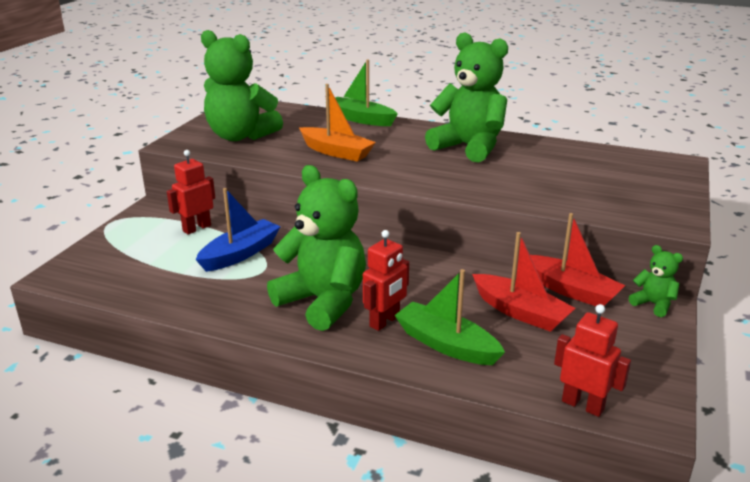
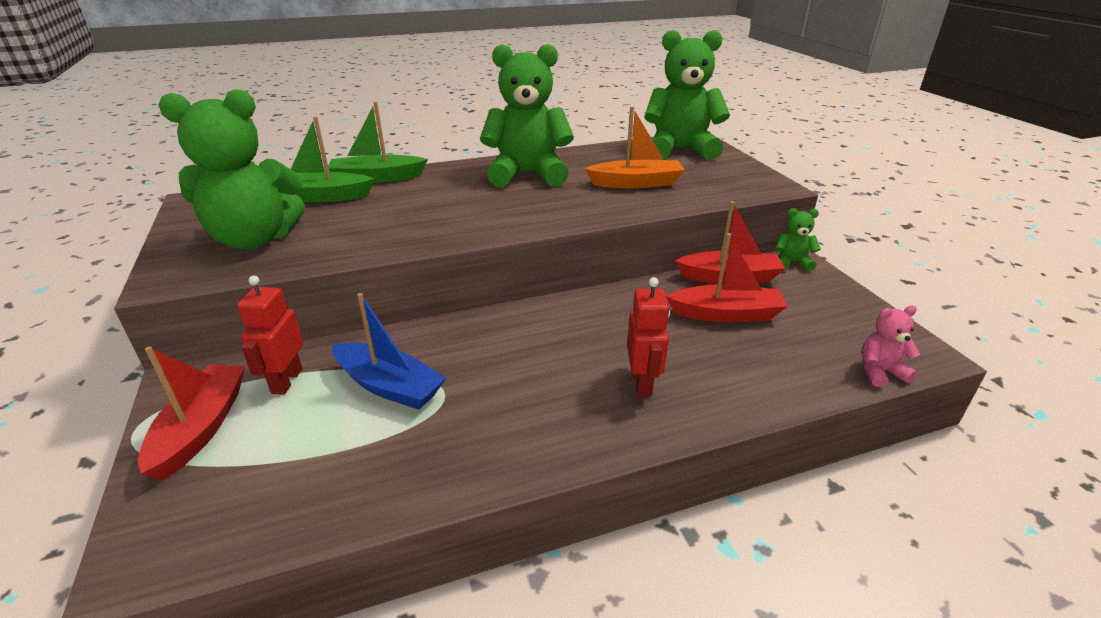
camera: 40 degrees left, 5 degrees up
blue boat [196,188,281,272] -> blue boat turned 120 degrees clockwise [332,293,446,409]
green teddy bear [267,165,366,331] -> green teddy bear moved to [644,30,730,160]
orange boat [299,84,376,162] -> orange boat moved to [584,106,685,188]
green boat [395,269,505,365] -> green boat moved to [280,117,375,202]
red robot [554,304,631,417] -> pink teddy bear [861,305,920,387]
none -> red boat [138,346,245,481]

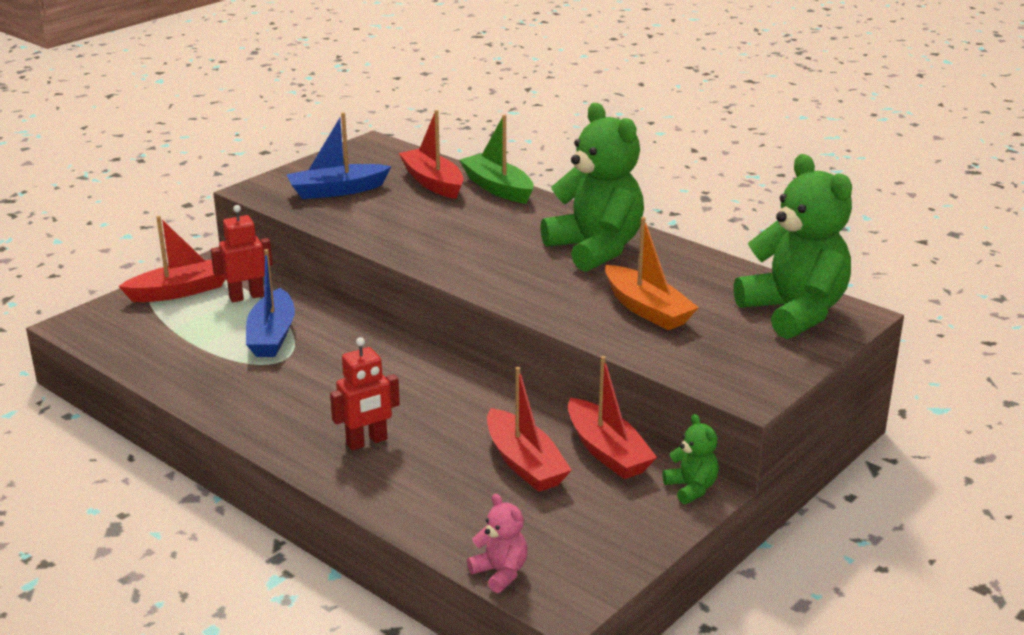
camera: 60 degrees right, 5 degrees down
green teddy bear [158,89,305,249] -> blue boat [286,112,391,199]
green boat [280,117,375,202] -> red boat [399,110,464,199]

